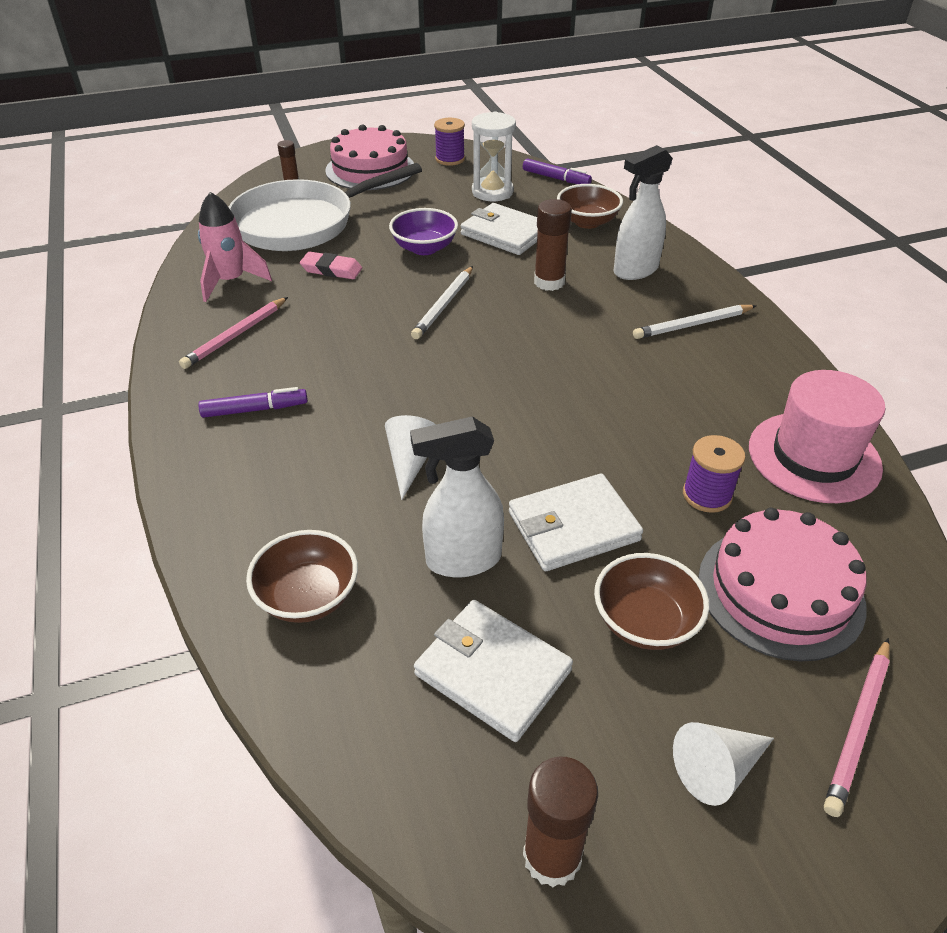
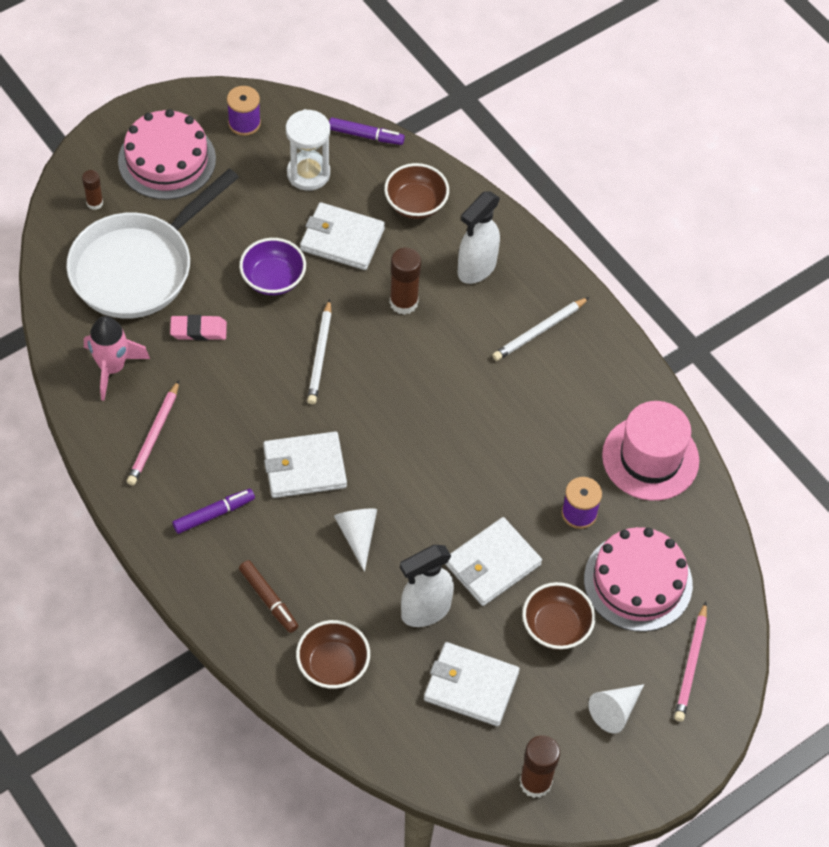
camera: 20 degrees left, 15 degrees up
none -> brown marker [239,560,298,633]
none -> white wallet [263,432,347,498]

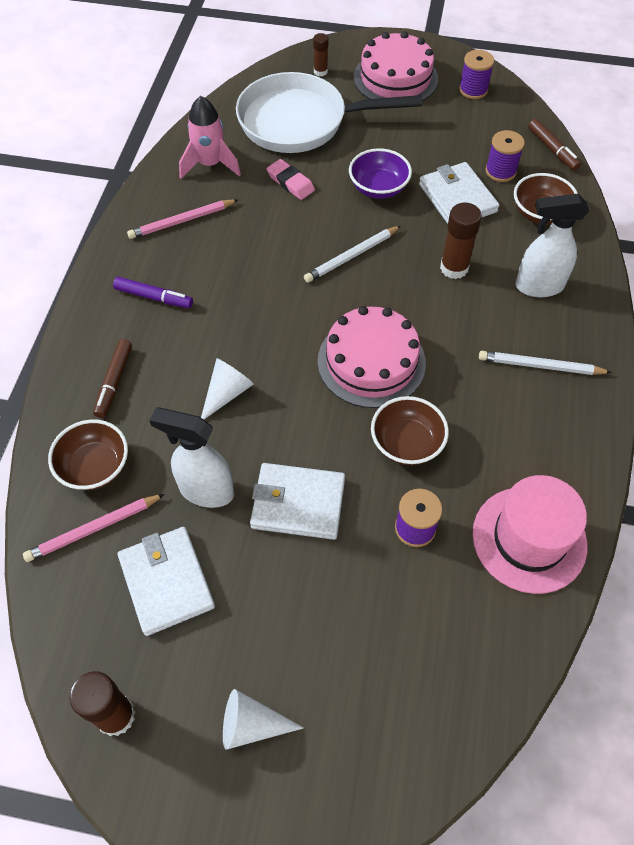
camera: 50 degrees right, 0 degrees up
white wallet [263,432,347,498] -> none
white hourglass [286,109,330,191] -> none
purple marker [329,118,405,145] -> brown marker [528,119,581,171]
brown bowl [522,582,596,650] -> brown bowl moved to [371,396,449,465]
pink cake [584,527,693,632] -> pink cake moved to [318,306,426,408]
pink pencil [674,602,707,722] -> pink pencil moved to [23,494,165,562]
none -> purple spool [485,130,525,182]

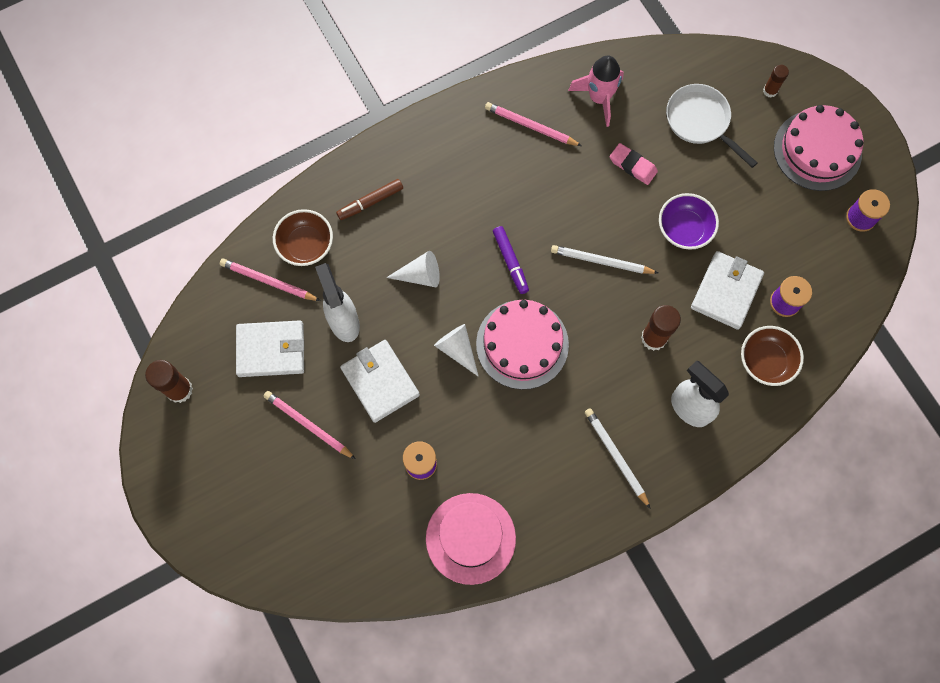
camera: 50 degrees right, 15 degrees up
purple marker [113,277,193,308] -> purple marker moved to [493,226,529,294]
white wallet [118,527,215,636] -> white wallet turned 60 degrees clockwise [236,320,304,377]
white cone [223,689,304,750] -> white cone moved to [434,324,479,377]
white pan [236,72,422,153] -> white pan [666,84,758,168], size x0.61
pink eraser [267,159,315,200] -> pink eraser turned 60 degrees counterclockwise [610,143,658,185]
brown bowl [371,396,449,465] -> none
brown marker [528,119,581,171] -> none
none -> pink pencil [263,391,356,459]

